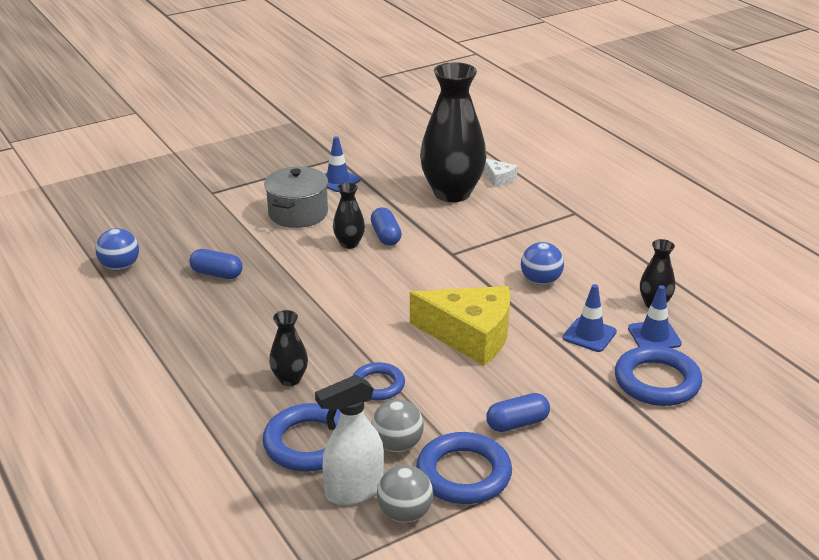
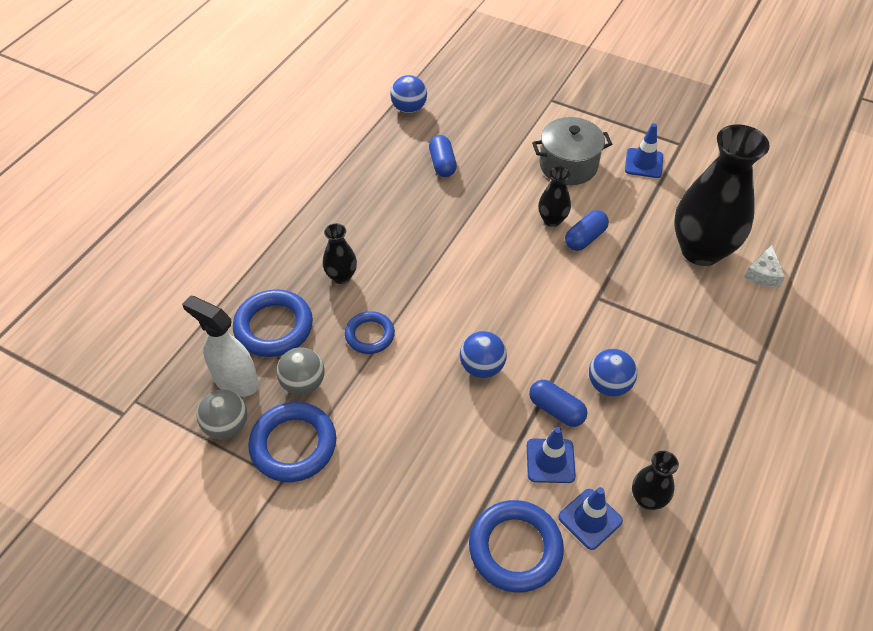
camera: 60 degrees right, 20 degrees up
yellow cheese [410,286,510,366] -> blue ball [460,331,507,378]
blue capsule [486,393,550,432] -> blue capsule moved to [529,380,587,427]

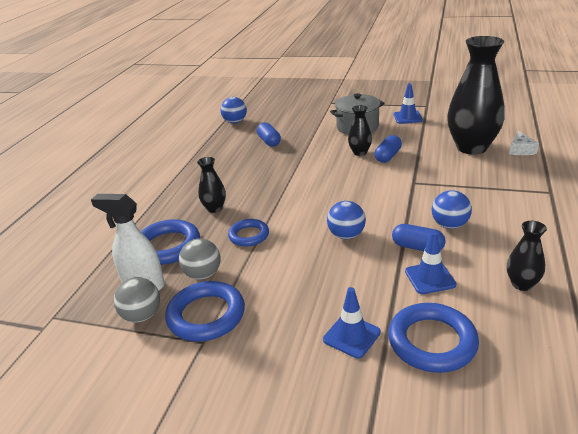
camera: 10 degrees left, 20 degrees down
blue traffic cone [558,487,623,550] -> blue traffic cone moved to [323,287,381,358]

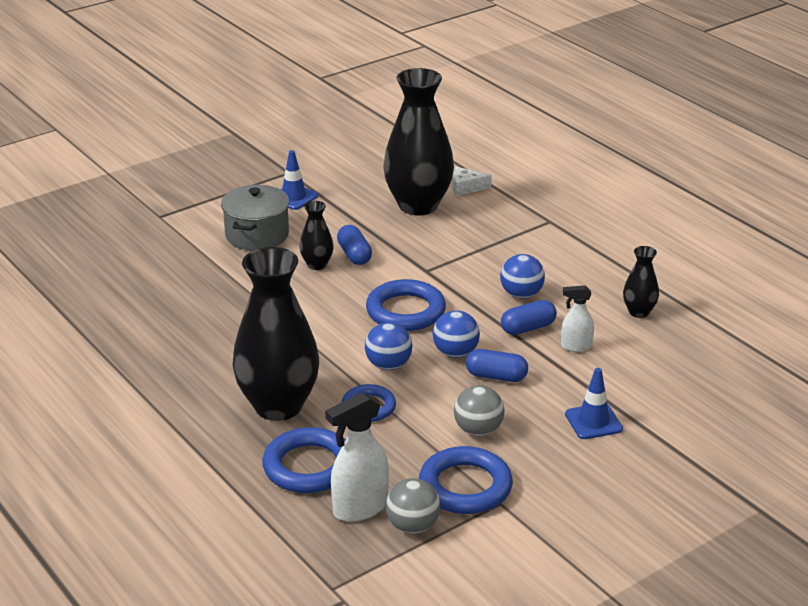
camera: 55 degrees left, 0 degrees up
grey ball [179,238,221,280] -> grey ball moved to [454,385,505,436]
black vase [197,157,226,213] -> black vase [232,247,319,421], size x2.19
blue ball [221,97,247,123] -> blue ball moved to [365,323,413,370]
blue capsule [257,122,281,147] -> blue capsule moved to [466,349,528,382]
blue ring [388,303,479,373] -> blue ring moved to [366,279,446,331]
blue traffic cone [405,231,456,294] -> white spray bottle [561,285,594,352]
white cheese [509,131,539,155] -> white cheese turned 135 degrees clockwise [453,167,492,196]

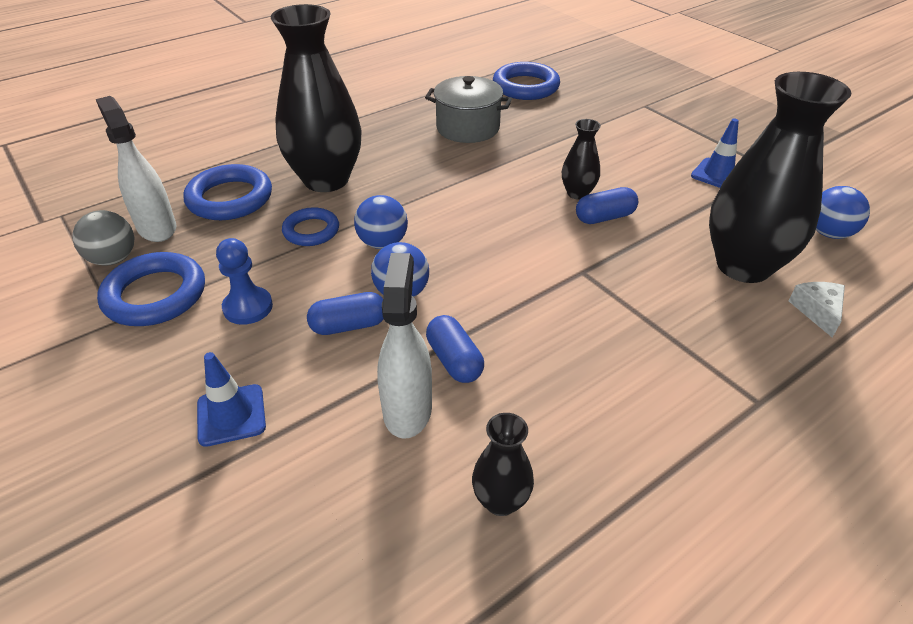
camera: 90 degrees right, 10 degrees up
grey pot [221,185,289,251] -> grey pot moved to [425,76,512,143]
blue ring [366,279,446,331] -> blue ring moved to [493,62,560,100]
grey ball [454,385,505,436] -> blue pawn [216,238,273,325]
blue capsule [466,349,528,382] -> blue capsule turned 60 degrees clockwise [307,292,384,335]
blue ball [500,254,545,299] -> blue ball moved to [816,186,870,239]
white spray bottle [561,285,594,352] -> white spray bottle [377,253,432,439], size x1.68

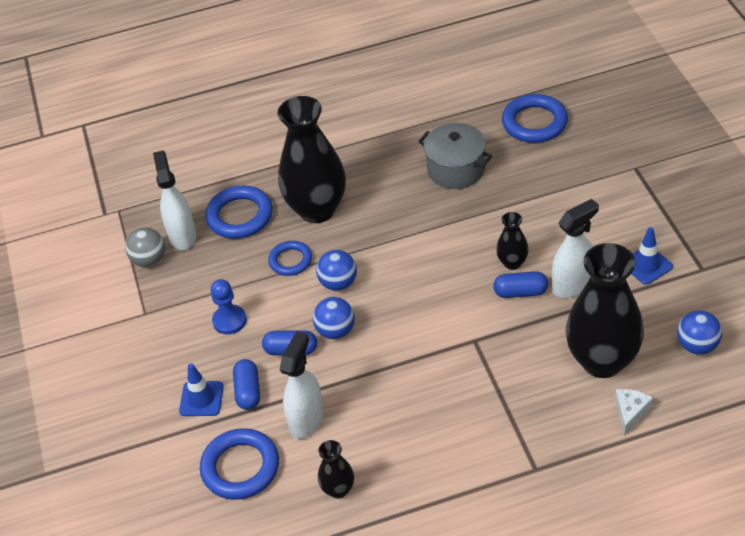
camera: 25 degrees right, 5 degrees up
blue ring [97,252,205,326] -> blue ring moved to [200,428,279,500]
blue capsule [426,315,484,383] -> blue capsule moved to [233,359,260,410]
none -> white spray bottle [552,199,599,298]

